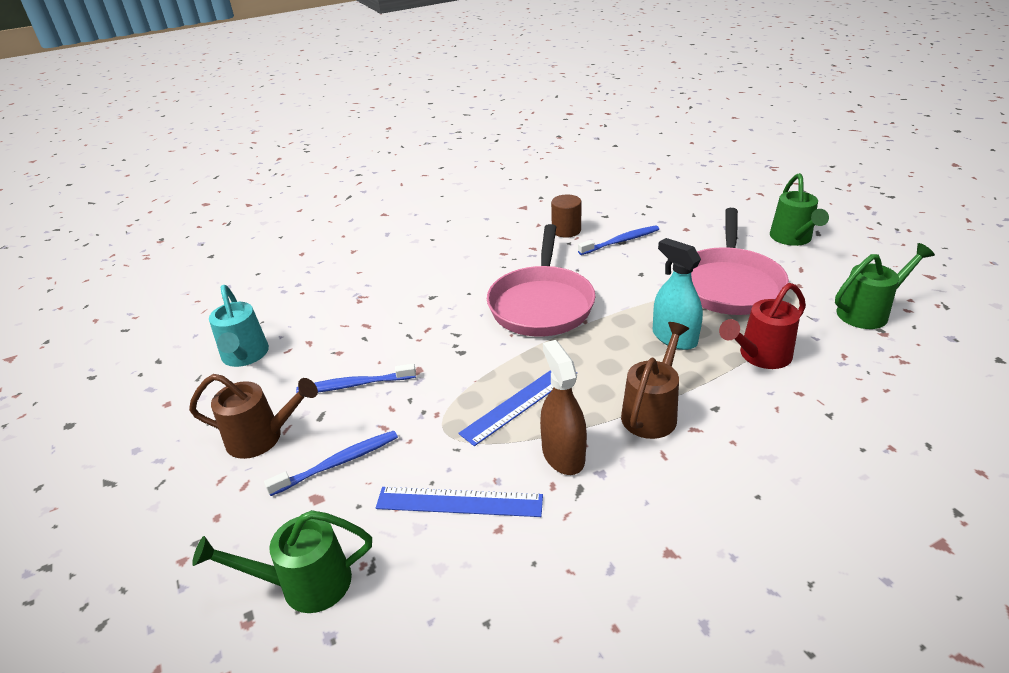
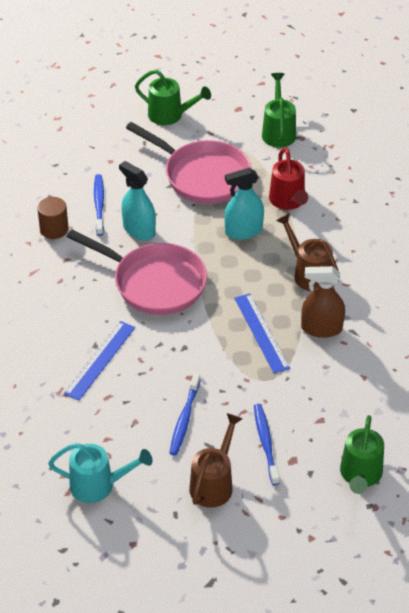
camera: 70 degrees left, 10 degrees up
blue ruler [376,487,543,517] -> blue ruler moved to [64,321,135,400]
none -> turquoise spray bottle [119,161,156,240]

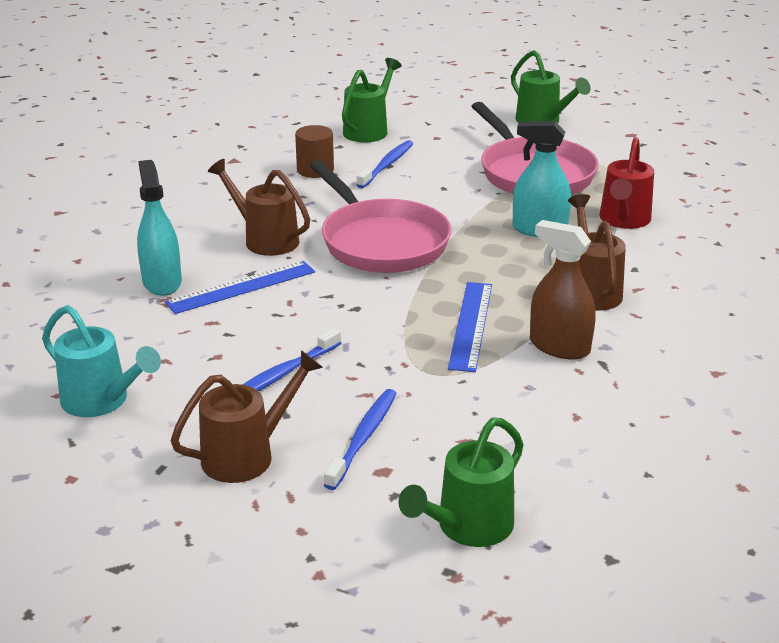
camera: 30 degrees right, 15 degrees down
turquoise spray bottle [119,161,156,240] -> turquoise spray bottle moved to [137,160,182,296]
green watering can [262,73,296,148] -> green watering can moved to [342,58,402,142]
none -> brown watering can [208,159,310,256]

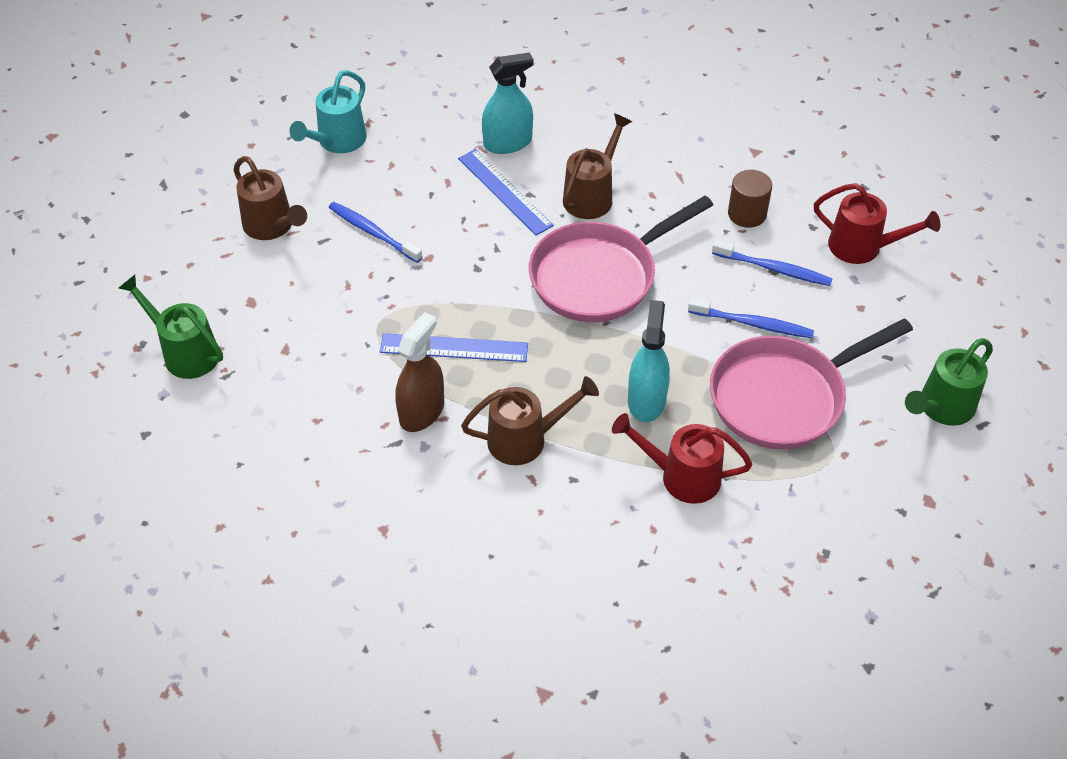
camera: 85 degrees right, 20 degrees up
blue toothbrush [324,389,397,490] -> blue toothbrush moved to [688,298,814,338]
green watering can [342,58,402,142] -> red watering can [814,183,940,264]

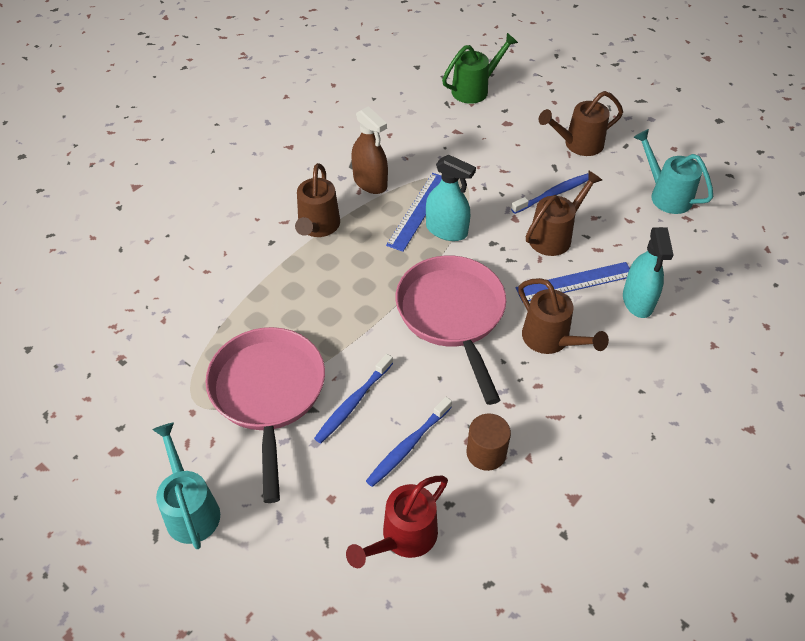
camera: 110 degrees right, 0 degrees up
red watering can [612,413,752,504] -> none
turquoise spray bottle [628,300,670,422] -> turquoise spray bottle moved to [426,155,476,241]
green watering can [905,338,993,426] -> turquoise watering can [153,423,220,549]
none -> brown watering can [526,170,602,256]

